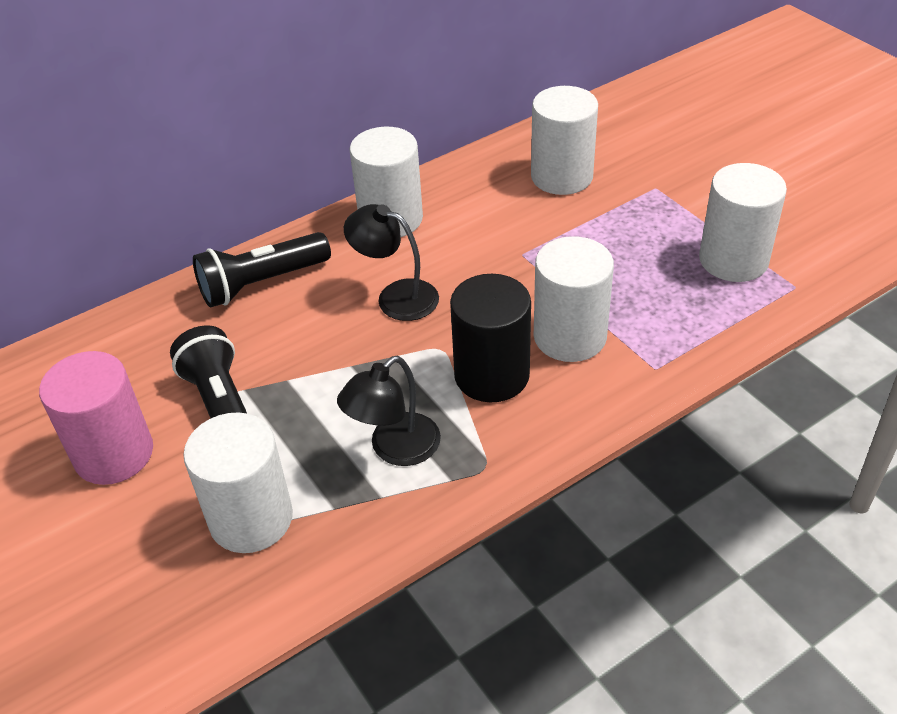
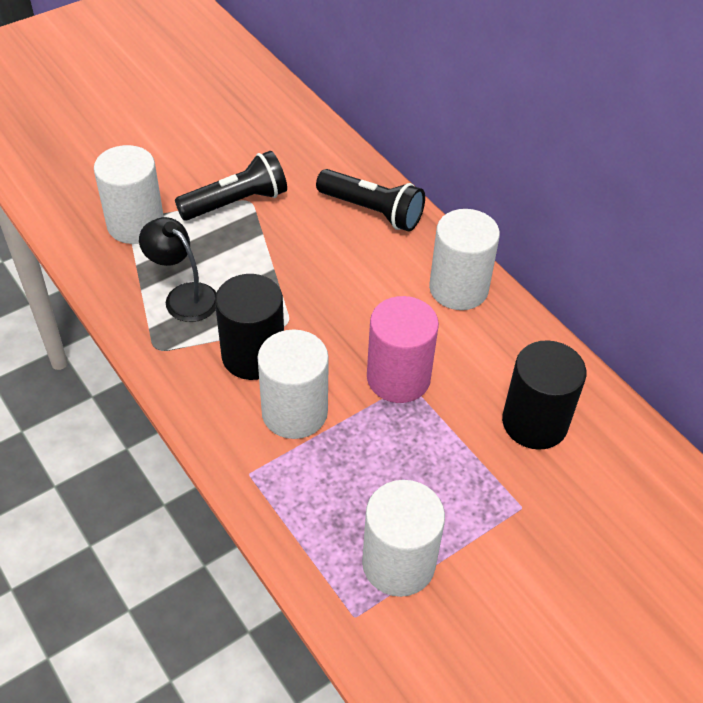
camera: 85 degrees right, 5 degrees up
pink cylinder [39,351,153,485] -> pink cylinder moved to [367,296,439,403]
black flashlight [193,232,331,308] -> black flashlight turned 150 degrees clockwise [316,169,425,232]
black lamp [344,204,439,321] -> none
white cylinder [531,86,598,195] -> black cylinder [502,340,587,450]

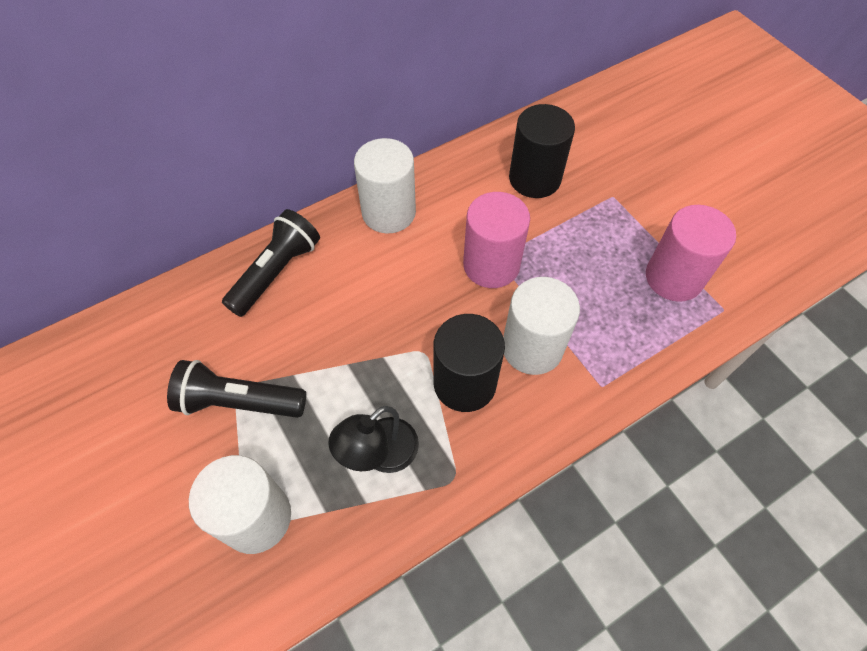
camera: 85 degrees left, 10 degrees up
black flashlight [175,151,287,221] -> black flashlight turned 60 degrees counterclockwise [167,360,306,418]
white cylinder [362,480,445,597] -> pink cylinder [646,205,736,302]

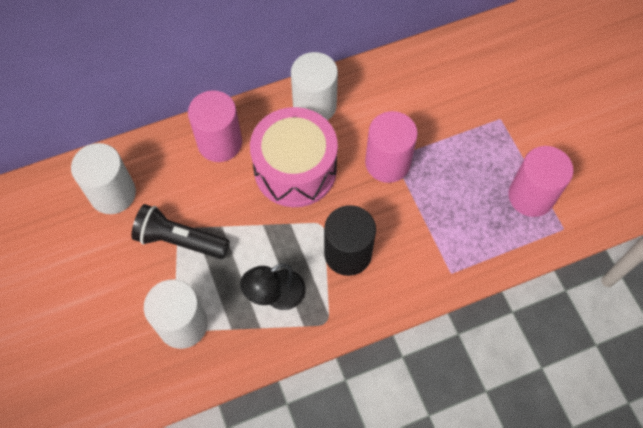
camera: 10 degrees right, 5 degrees up
black flashlight [222,209,320,317] -> pink cylinder [188,90,242,162]
white cylinder [503,277,580,375] -> white cylinder moved to [71,143,136,214]
black cylinder [509,104,575,198] -> none
none -> pink drum [250,107,338,207]

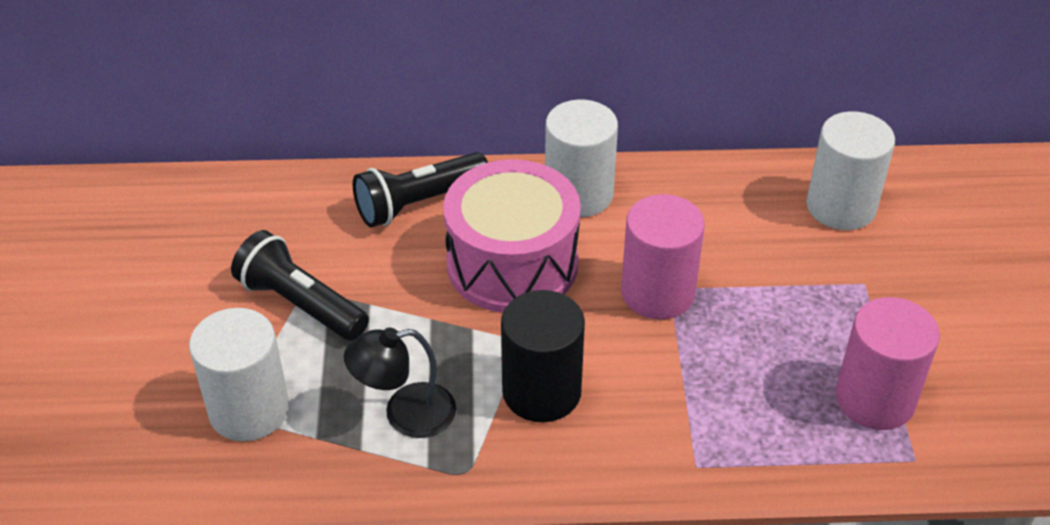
camera: 20 degrees right, 20 degrees down
white cylinder [71,143,136,214] -> white cylinder moved to [806,112,895,230]
pink cylinder [188,90,242,162] -> black flashlight [353,152,488,228]

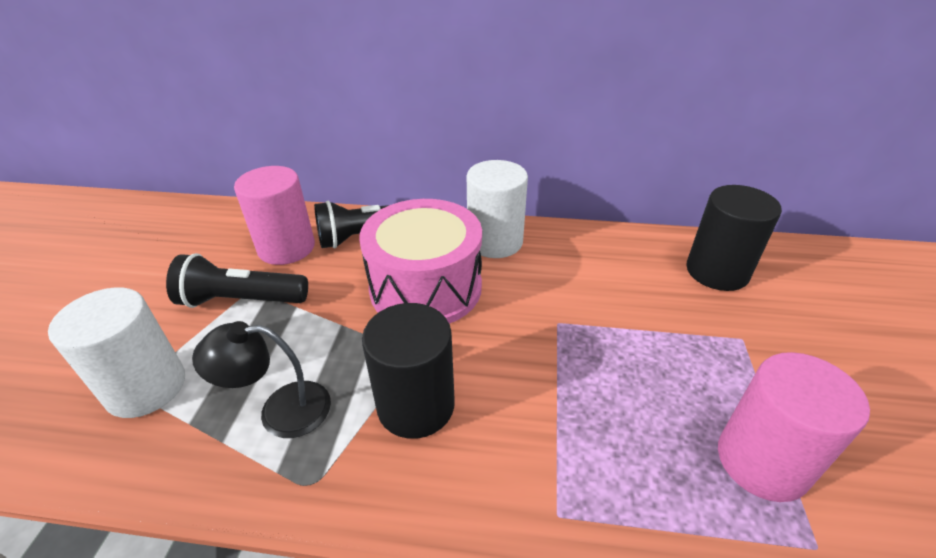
camera: 10 degrees right, 5 degrees down
black flashlight [231,230,369,341] -> black flashlight turned 45 degrees counterclockwise [166,253,308,308]
pink cylinder [621,194,705,320] -> pink cylinder moved to [234,166,315,265]
white cylinder [806,112,895,230] -> black cylinder [686,185,782,291]

